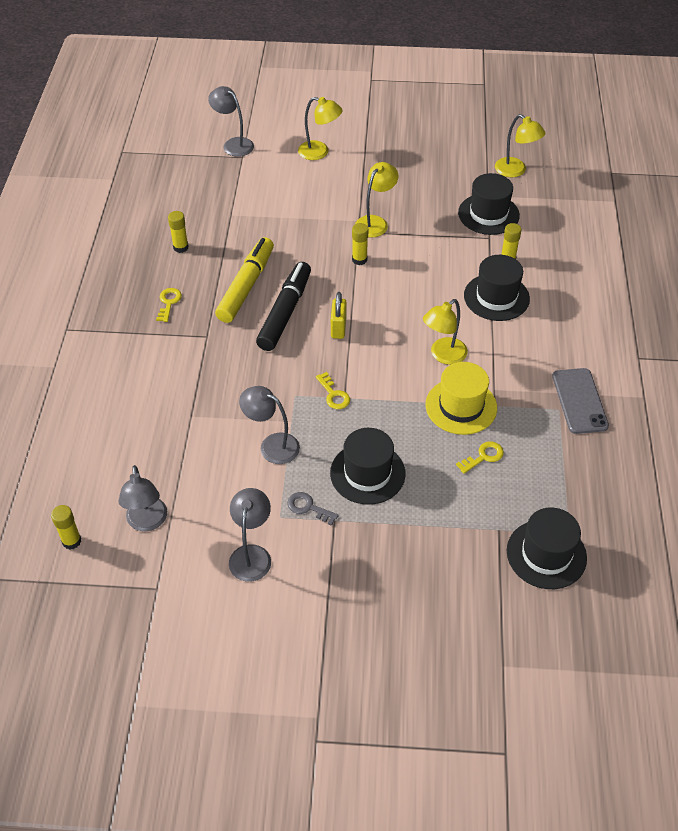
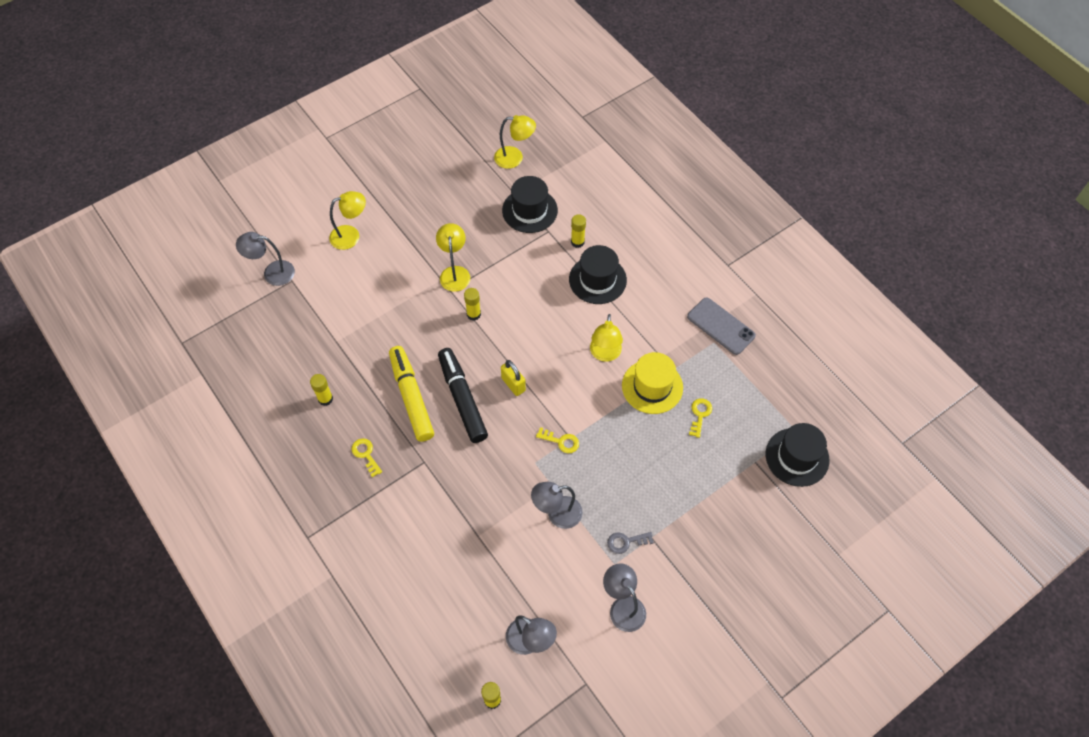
camera: 40 degrees left, 10 degrees up
black hat [330,428,405,505] -> none

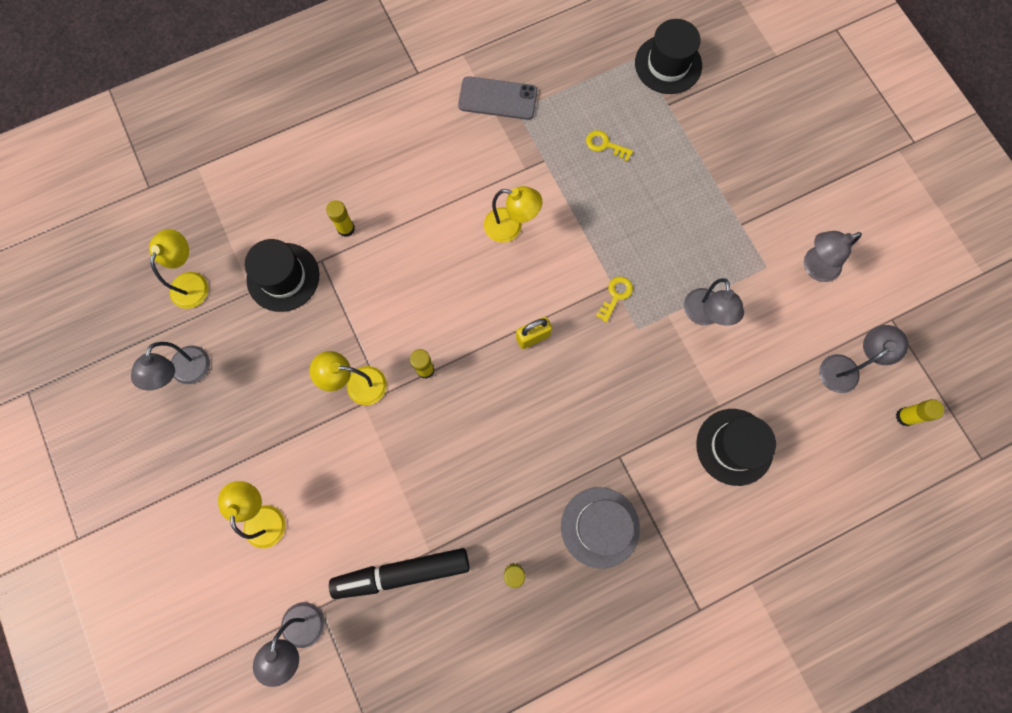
camera: 80 degrees left, 15 degrees up
yellow key [351,438,382,478] -> grey hat [561,487,640,569]
yellow marker [389,346,434,442] -> none
black marker [438,348,488,443] -> black marker moved to [329,548,470,599]
black hat [569,245,627,304] -> black hat moved to [696,409,776,486]
grey key [607,532,654,554] -> none
yellow hat [622,352,683,414] -> none
grey phone [687,298,756,355] -> grey phone turned 45 degrees clockwise [458,76,537,120]
none -> grey lamp [131,342,210,390]

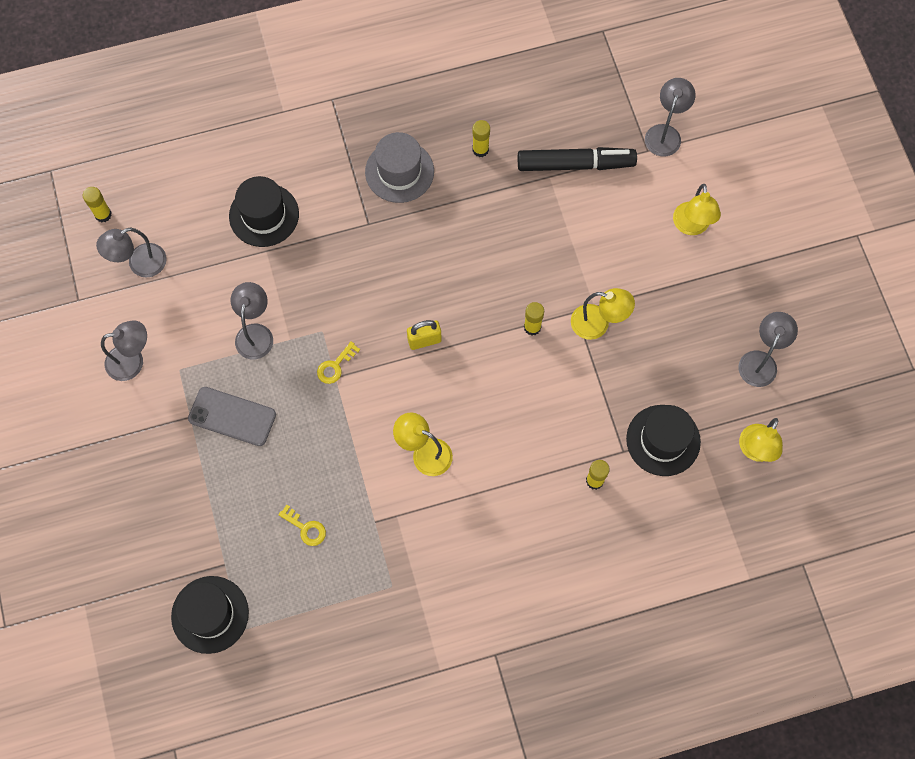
camera: 170 degrees left, 5 degrees down
grey phone [458,76,537,120] -> grey phone moved to [188,387,276,446]

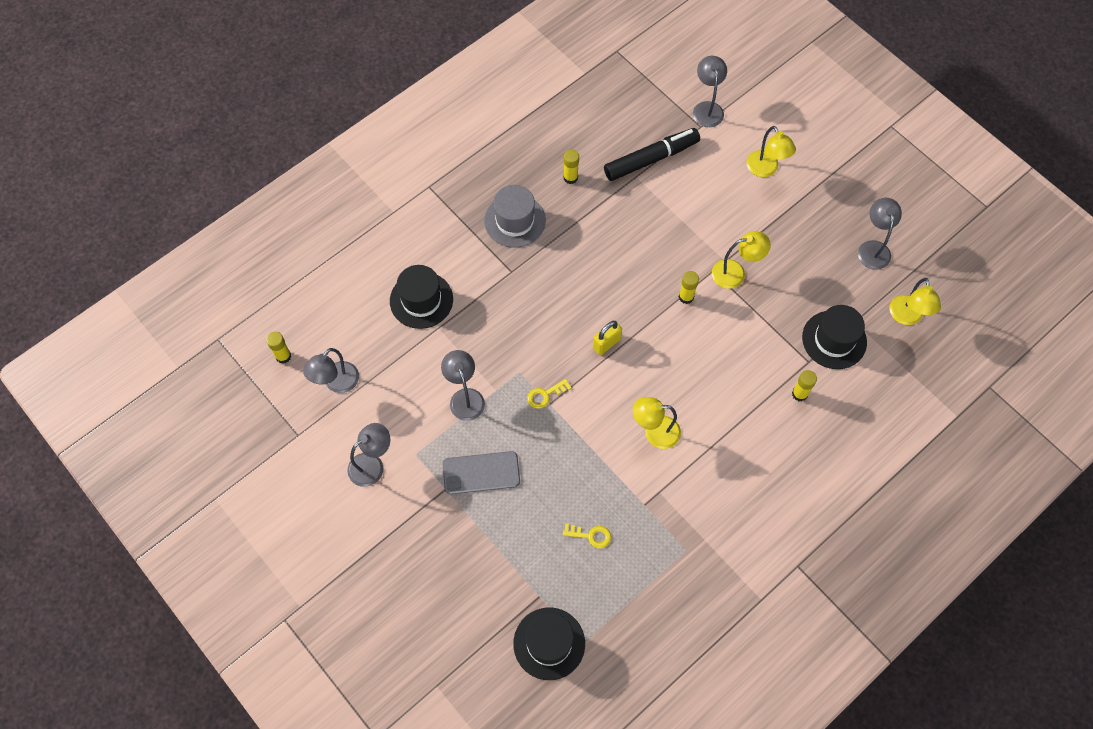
camera: 25 degrees left, 5 degrees down
yellow key [317,341,360,384] -> yellow key turned 45 degrees clockwise [527,379,571,409]

